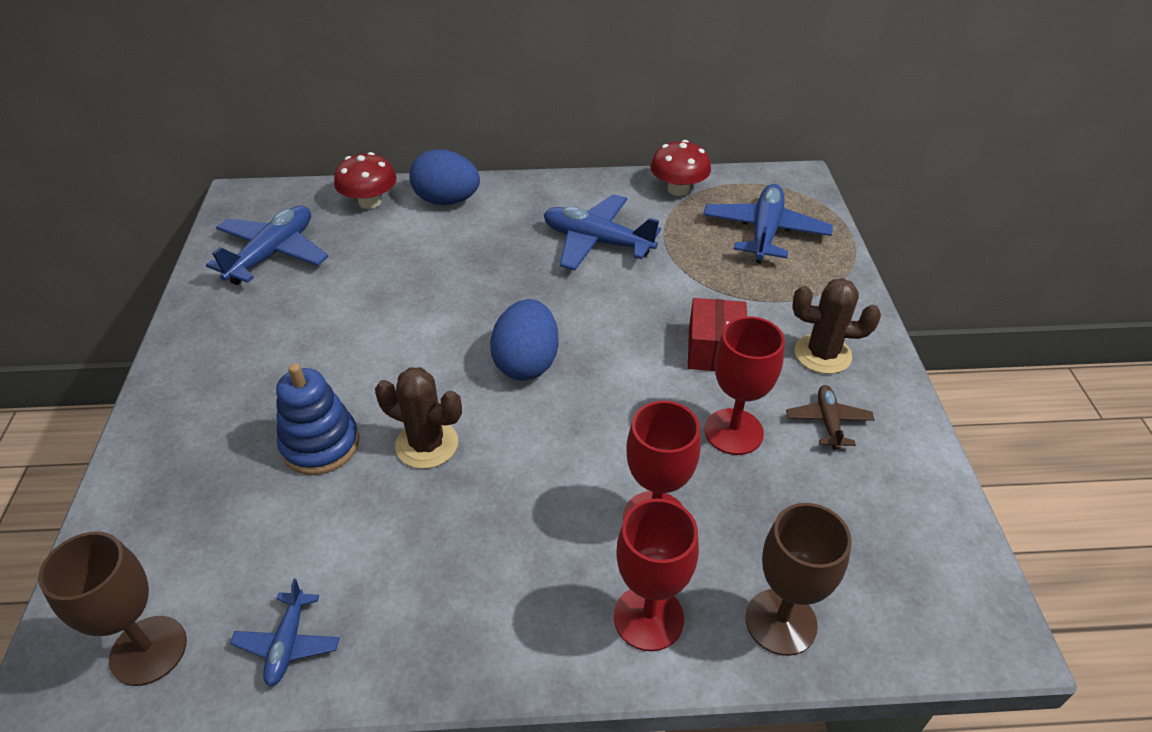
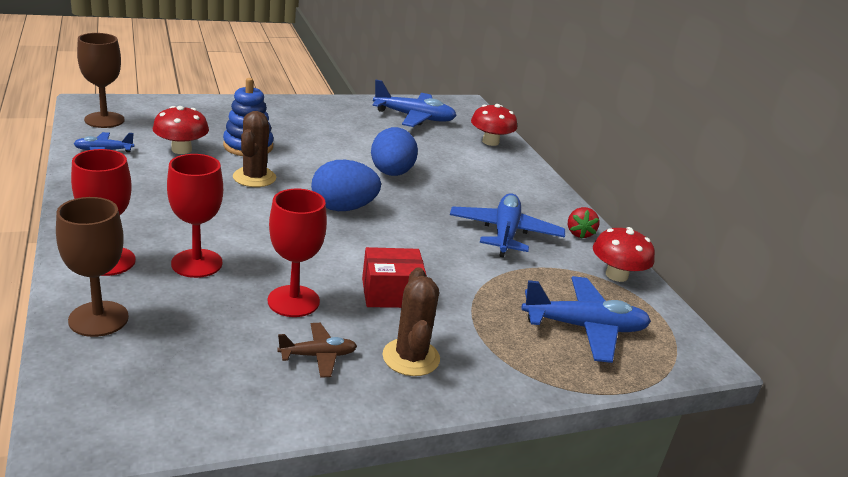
camera: 70 degrees right, 15 degrees down
blue egg [409,149,480,205] -> blue egg moved to [371,127,418,176]
none -> red mushroom [153,106,209,154]
none -> red strawberry [568,207,600,239]

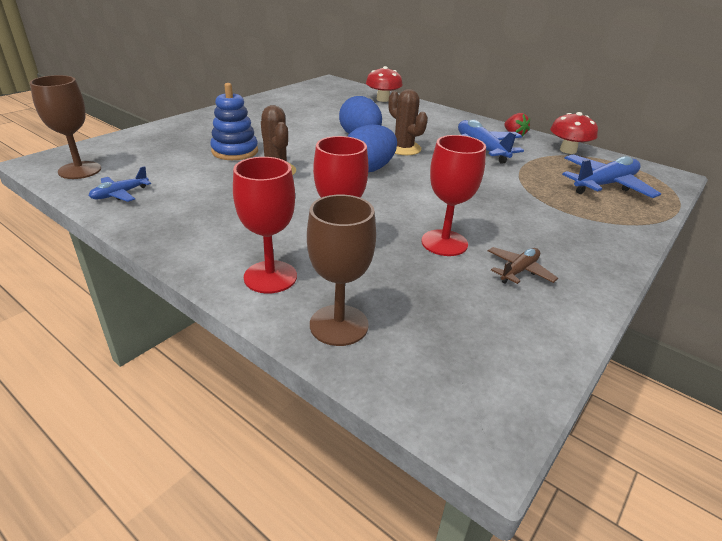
camera: 30 degrees left, 5 degrees up
red mushroom [153,106,209,154] -> none
red box [362,247,427,308] -> none
blue plane [372,80,457,127] -> none
brown cactus [382,267,440,376] -> brown cactus moved to [388,89,428,155]

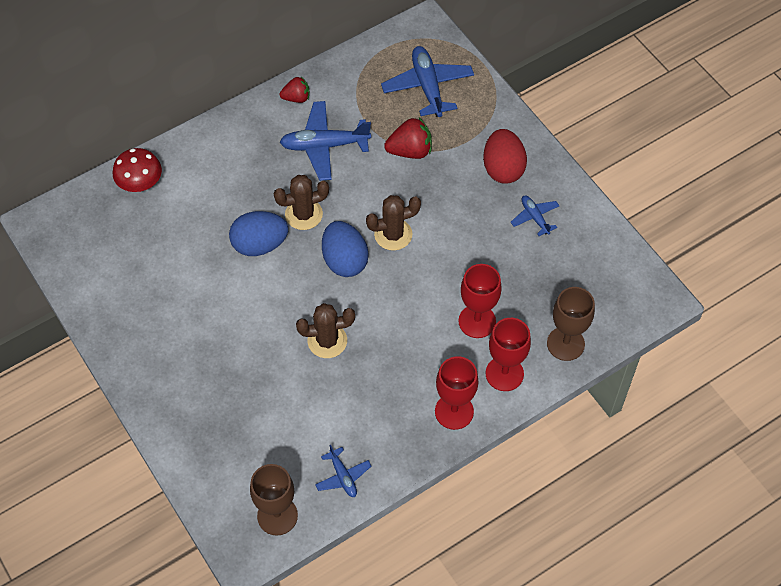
camera: 70 degrees left, 25 degrees up
blue stacking toy [210,83,258,160] -> none
red goblet [422,135,486,256] -> red goblet moved to [435,356,478,430]
brown plane [488,247,558,284] -> blue plane [511,196,559,236]
red mushroom [550,112,598,154] -> none
none -> brown cactus [366,195,421,251]
none -> red strawberry [384,118,432,159]
none -> red egg [483,129,527,184]

